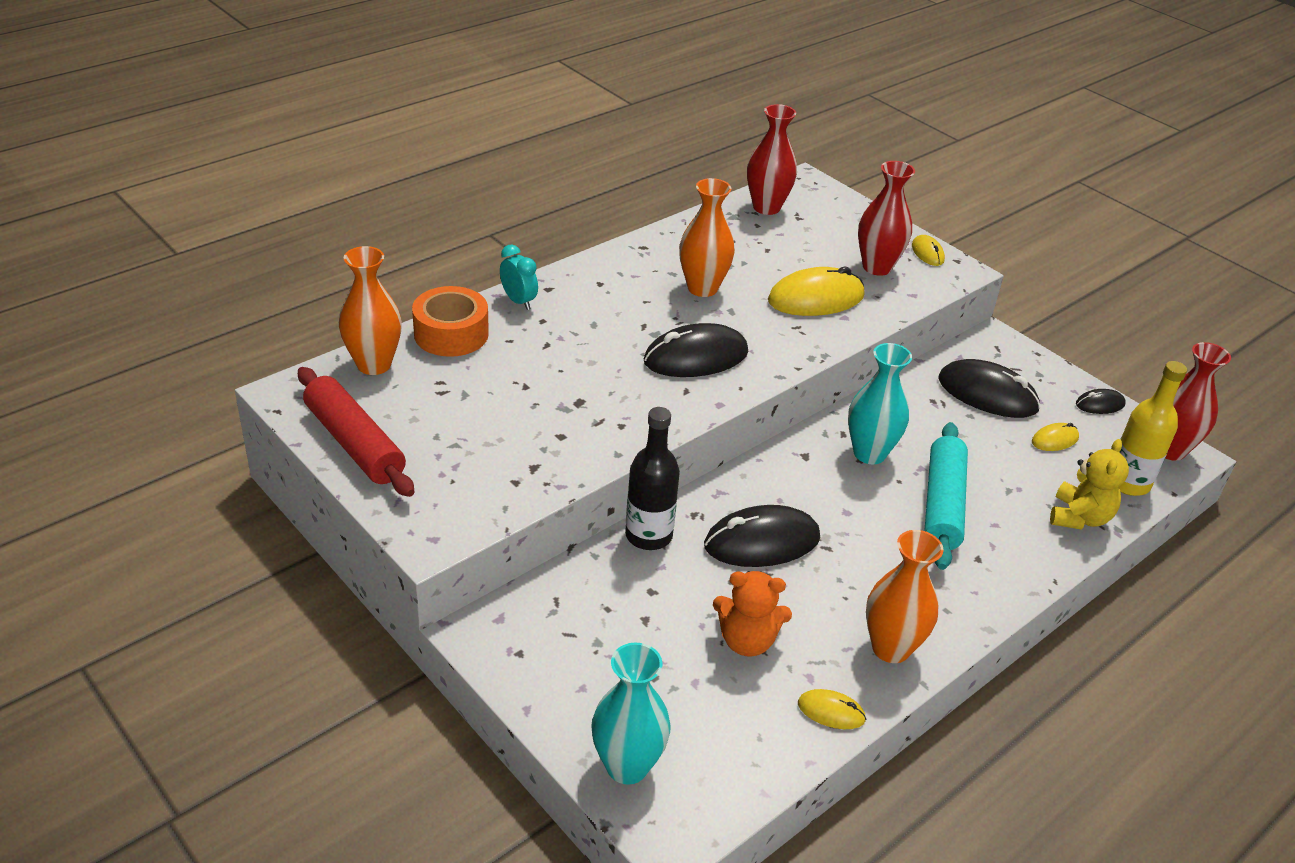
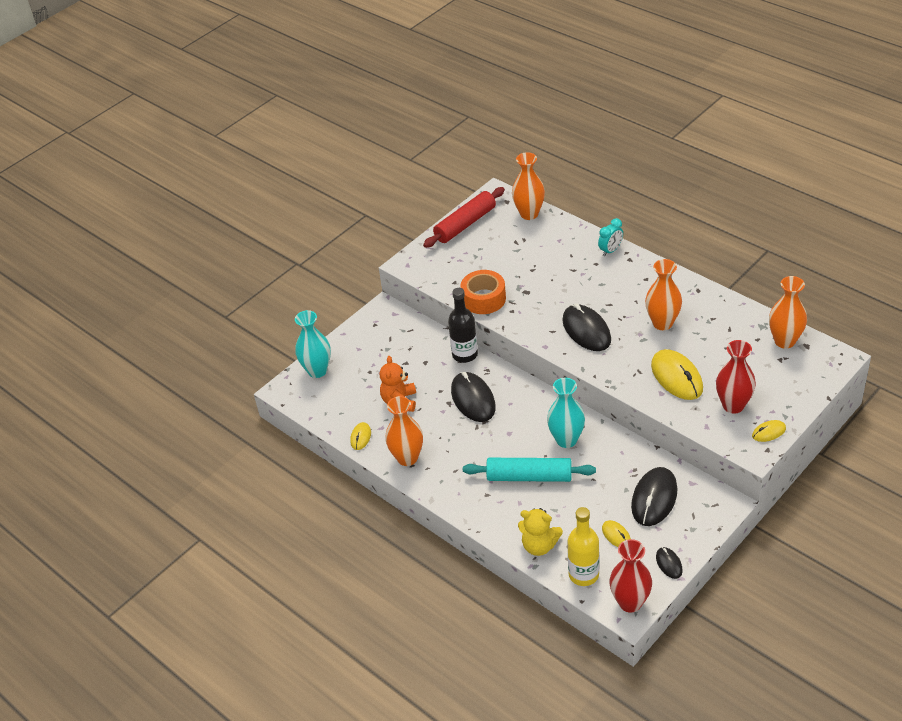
camera: 90 degrees right, 5 degrees up
orange tape [412,286,489,357] -> orange tape moved to [460,270,506,314]
red vase [747,104,797,215] -> orange vase [769,276,807,349]

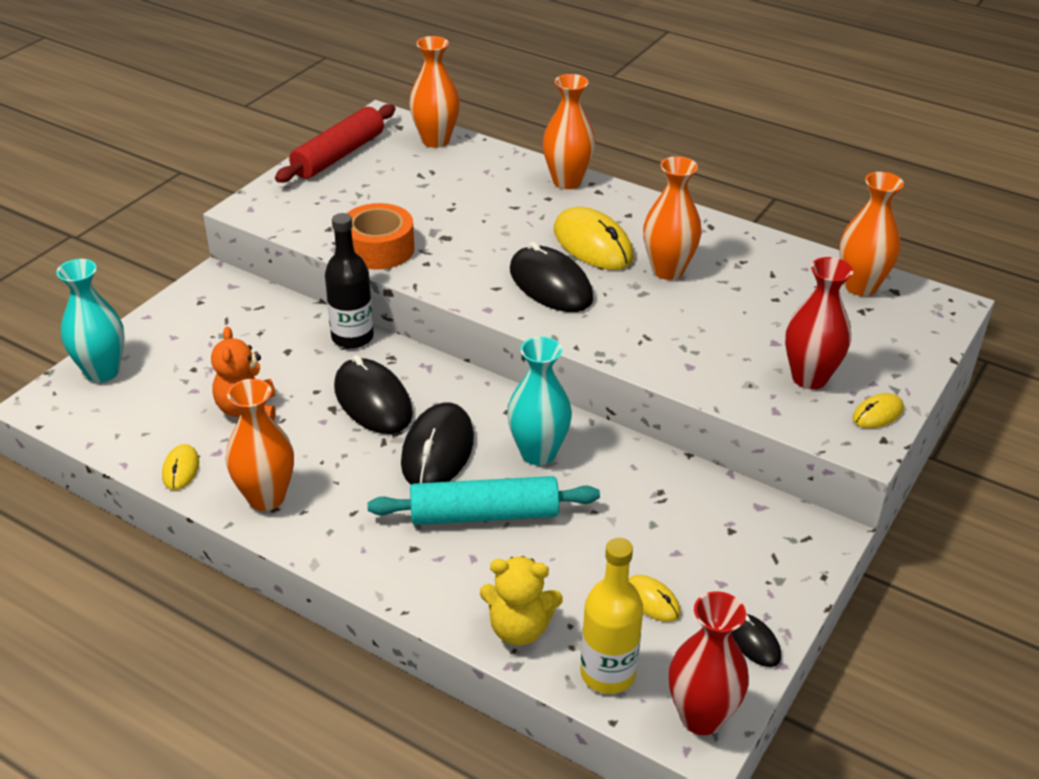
camera: 15 degrees left, 5 degrees down
turquoise clock [598,218,623,256] -> orange vase [543,74,595,189]
black mouse [631,467,677,526] -> black mouse moved to [401,403,474,484]
yellow mouse [651,349,703,400] -> yellow mouse moved to [554,207,634,270]

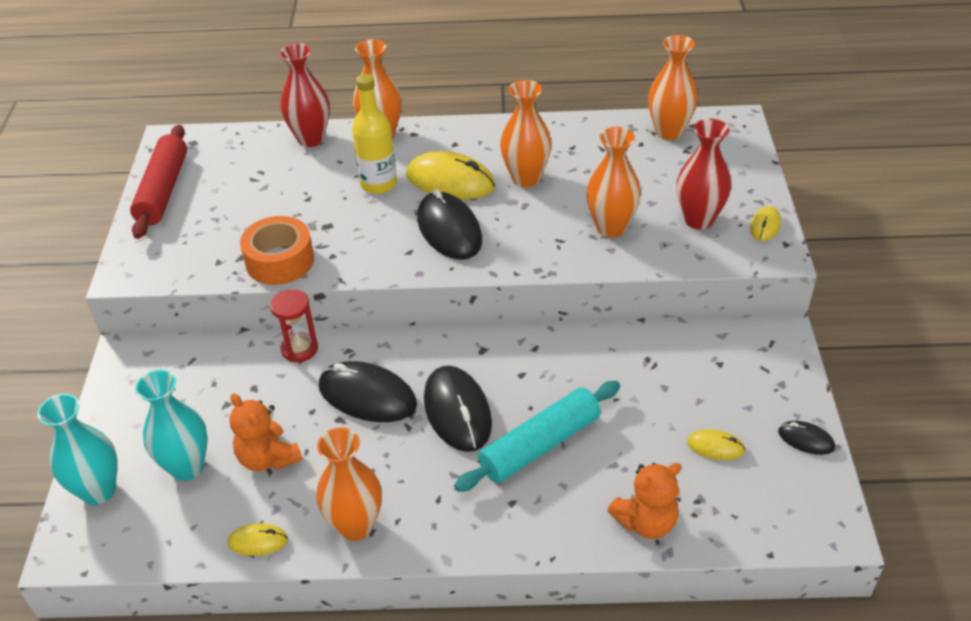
camera: 30 degrees left, 5 degrees up
yellow mouse [162,444,199,490] -> yellow mouse turned 60 degrees counterclockwise [227,523,288,556]
black bottle [325,213,374,349] -> red hourglass [270,289,318,362]
orange vase [409,36,460,148] -> orange vase moved to [586,127,641,238]
yellow teddy bear [480,556,563,645] -> orange teddy bear [607,463,681,539]
turquoise vase [507,337,572,465] -> turquoise vase moved to [135,370,208,481]
black mouse [510,241,593,312] -> black mouse turned 45 degrees clockwise [417,189,482,260]
yellow bottle [580,538,643,694] -> yellow bottle moved to [352,74,397,194]
red vase [669,591,749,735] -> red vase moved to [279,43,330,147]

